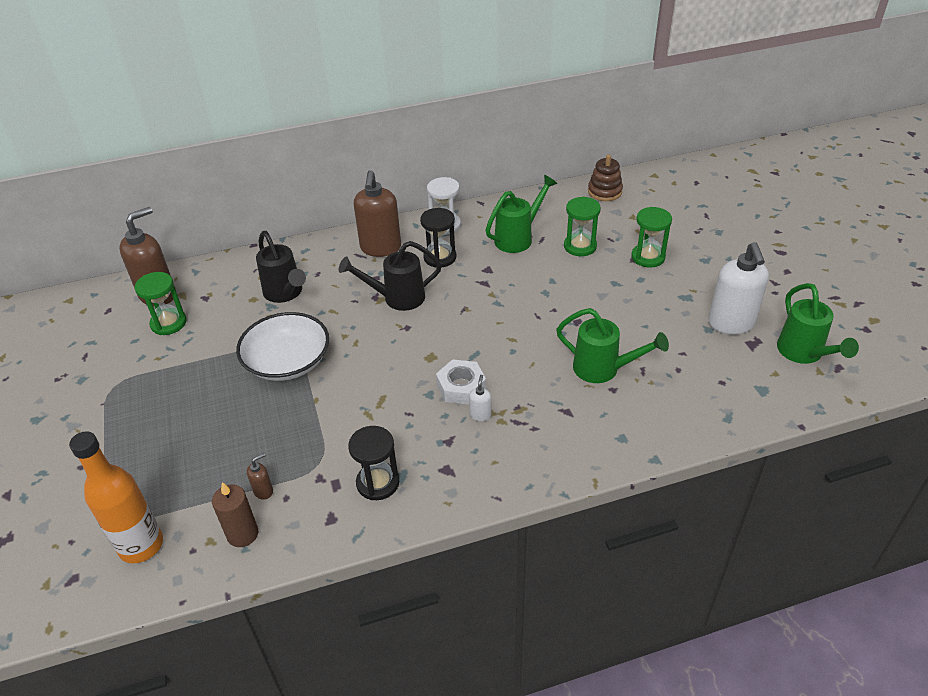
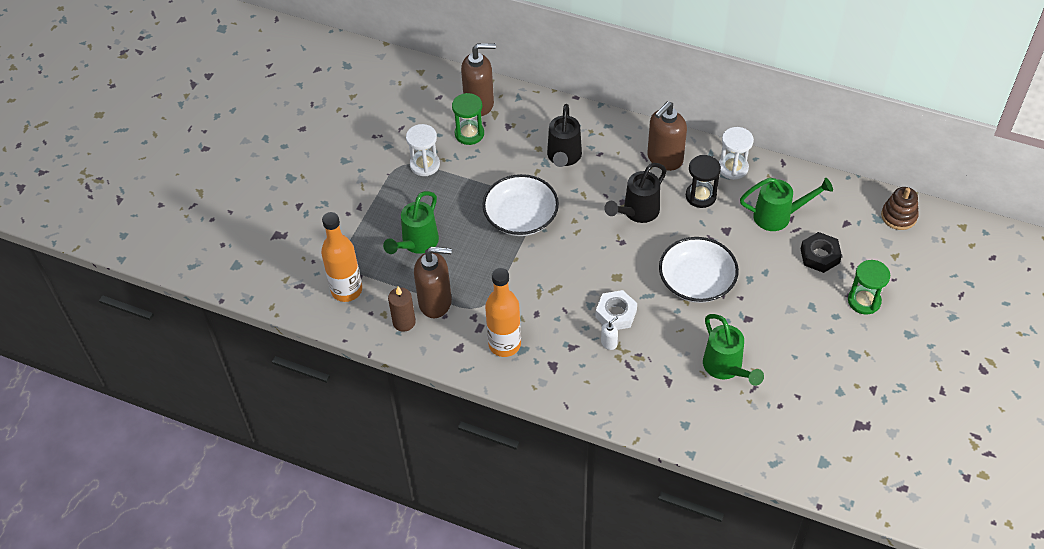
camera: 40 degrees right, 10 degrees up
brown soap dispenser [247,453,273,500] -> brown soap dispenser [414,247,452,318], size x2.35
black watering can [339,241,442,311] -> black watering can turned 75 degrees counterclockwise [604,163,667,223]
black hourglass [348,426,399,500] -> orange bottle [485,268,521,357]
green hourglass [564,197,601,256] -> black nut [801,232,842,273]
white soap dispenser [708,242,769,335] -> none
green watering can [777,283,859,364] -> green watering can moved to [383,191,439,254]
none -> white hourglass [406,124,440,176]
none -> white bowl [659,237,739,303]

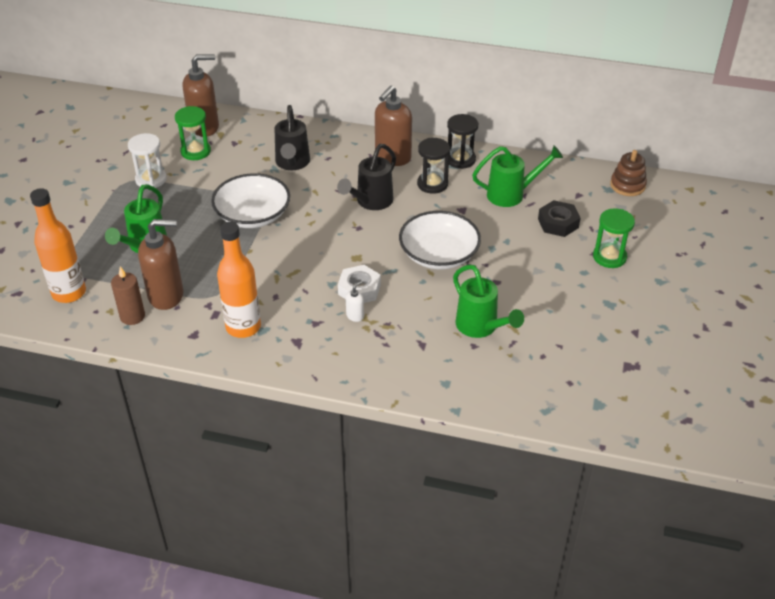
camera: 10 degrees left, 10 degrees down
white hourglass [719,127,754,180] -> black hourglass [447,114,478,169]

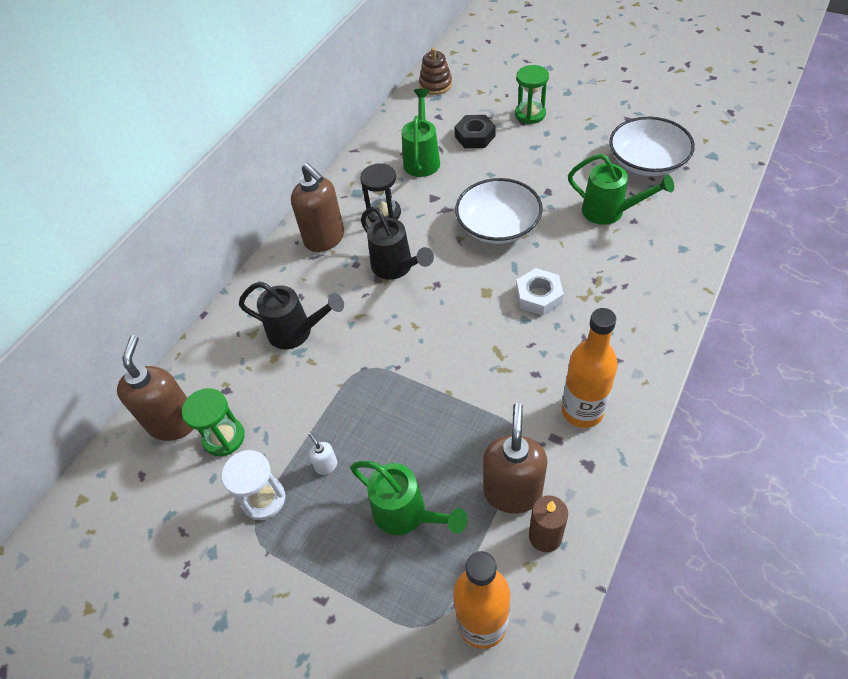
camera: 70 degrees left, 10 degrees up
white bowl [211,173,290,228] -> white bowl moved to [609,117,695,176]
white soap dispenser [346,281,364,322] -> white soap dispenser moved to [309,433,337,475]
black hourglass [447,114,478,169] -> none
green watering can [453,264,524,338] -> green watering can turned 45 degrees clockwise [568,153,674,225]

